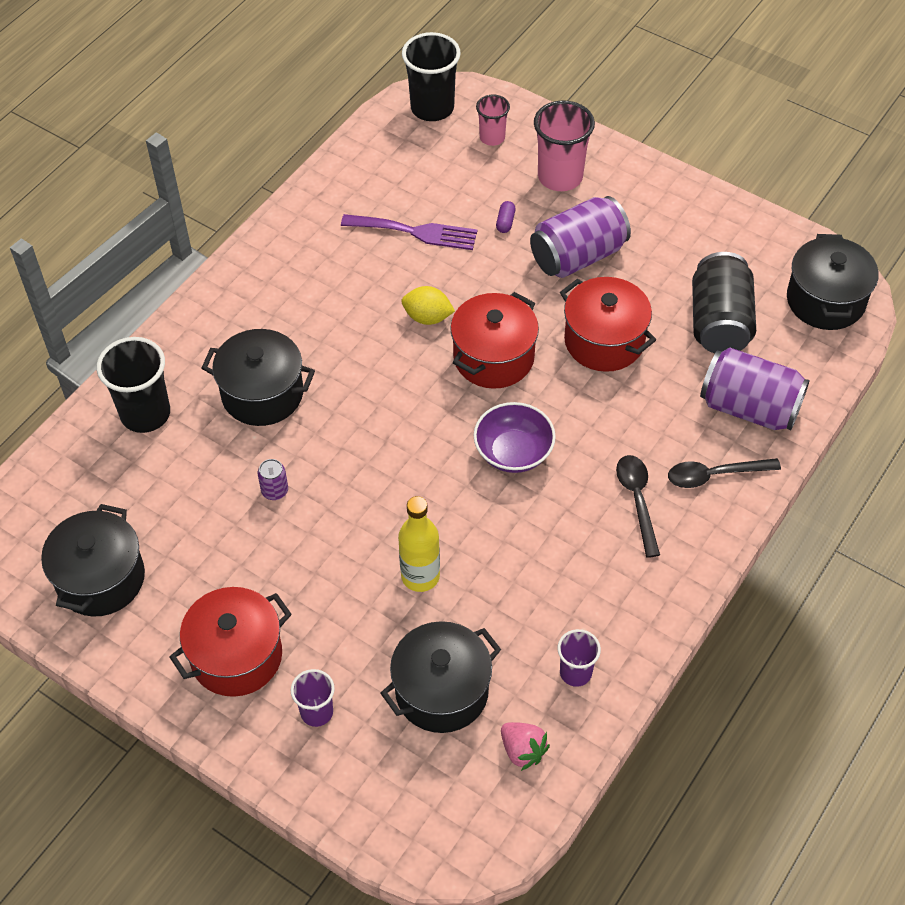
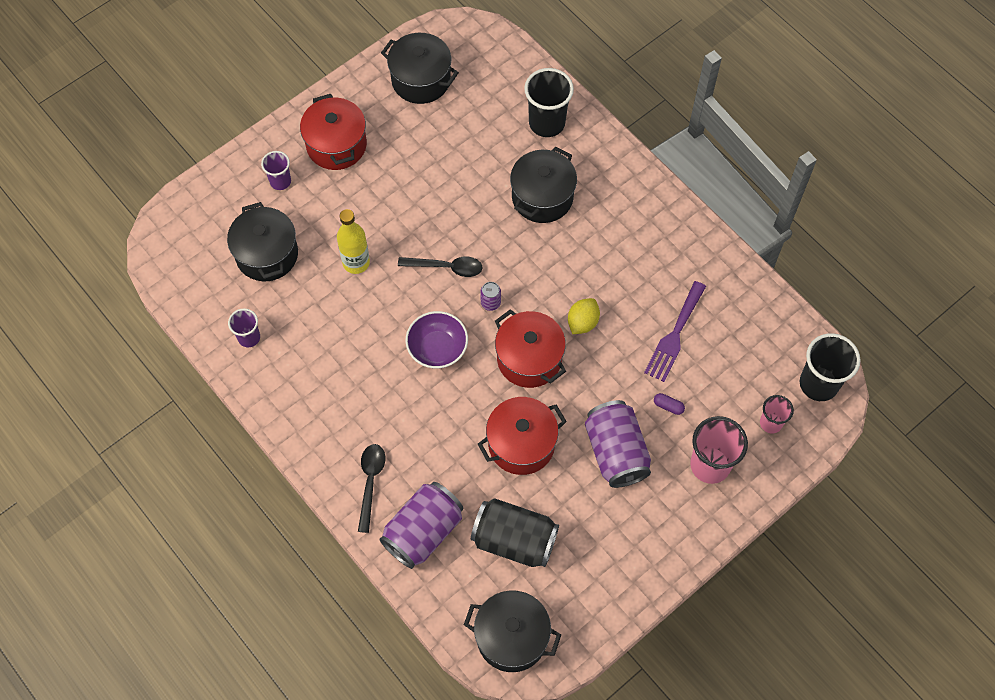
camera: 105 degrees right, 10 degrees up
purple can [258,459,288,500] -> purple can moved to [480,282,501,311]
pink strawberry [501,722,550,771] -> none
black spoon [616,455,660,558] -> black spoon moved to [398,257,483,277]

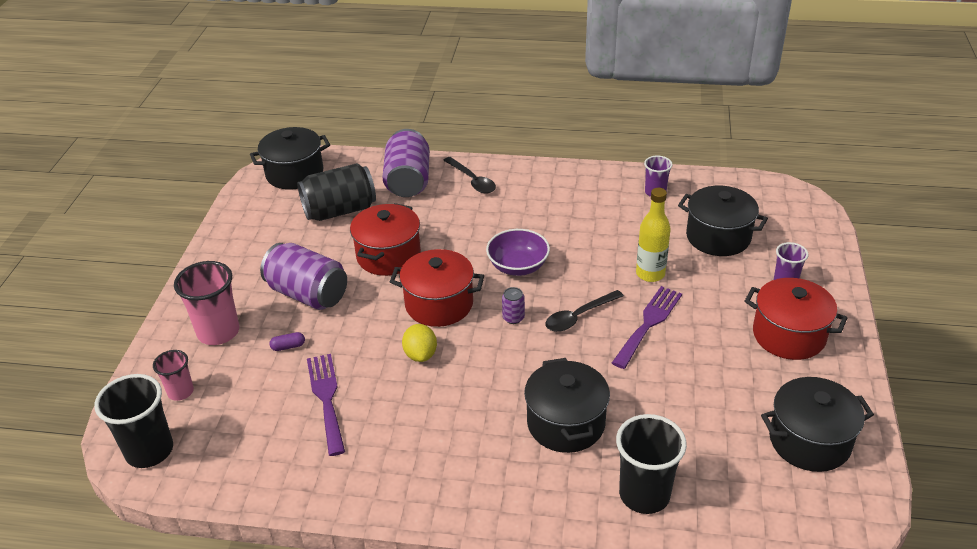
camera: 140 degrees right, 25 degrees down
none -> purple fork [612,286,682,369]

